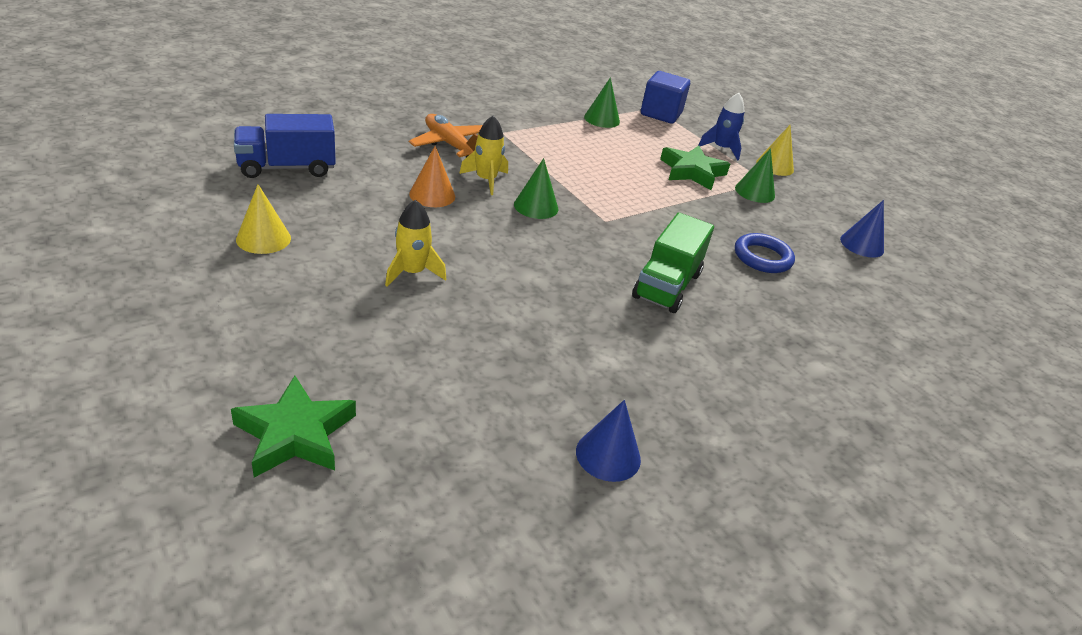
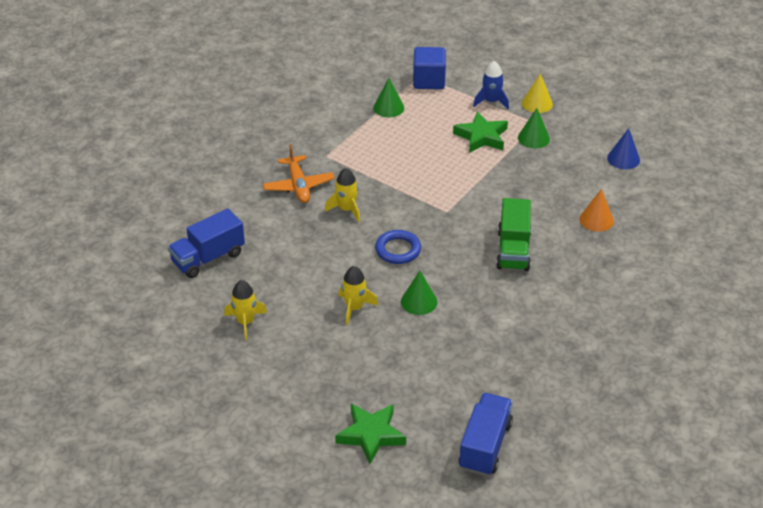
camera: 15 degrees left, 5 degrees up
yellow cone [236,184,291,254] -> yellow rocket [224,280,267,340]
orange plane [409,114,483,157] -> orange plane turned 135 degrees counterclockwise [263,144,334,203]
orange cone [409,146,455,207] -> orange cone moved to [580,189,614,232]
green cone [514,158,558,219] -> green cone moved to [401,271,437,315]
blue cone [576,400,641,482] -> none
blue ring [735,233,795,273] -> blue ring moved to [375,230,421,264]
none -> blue truck [459,393,513,476]

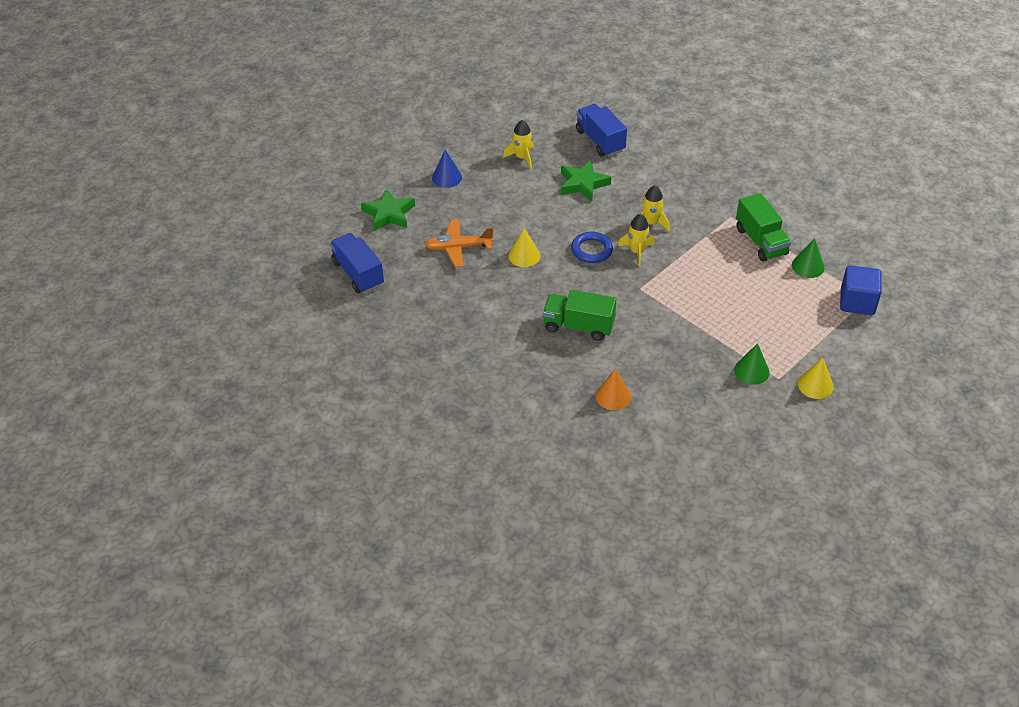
camera: 100 degrees right, 5 degrees up
orange plane [263,144,334,203] -> orange plane moved to [424,219,494,267]
yellow rocket [339,266,379,325] -> yellow rocket moved to [618,214,655,267]
green cone [401,271,437,315] -> yellow cone [508,228,540,267]
green star [453,111,508,153] -> green star moved to [561,160,611,201]
blue truck [459,393,513,476] -> blue truck turned 150 degrees counterclockwise [330,233,384,293]
blue rocket [473,61,509,109] -> none
blue cone [607,128,640,169] -> blue cone moved to [432,150,462,188]
none -> green truck [736,193,791,262]

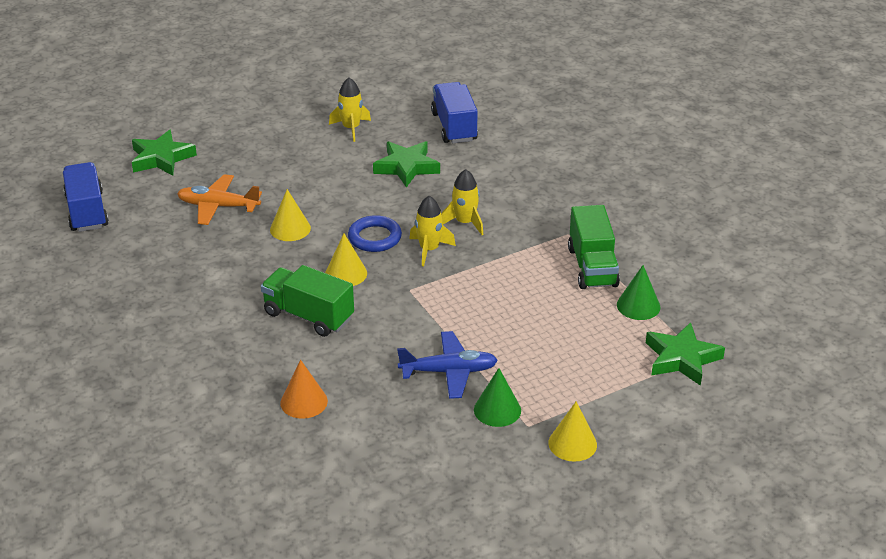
camera: 15 degrees right, 10 degrees down
blue cone [432,150,462,188] -> none
blue cube [840,265,882,315] -> green star [646,322,725,386]
none -> yellow cone [325,234,367,286]
none -> blue plane [397,331,498,399]

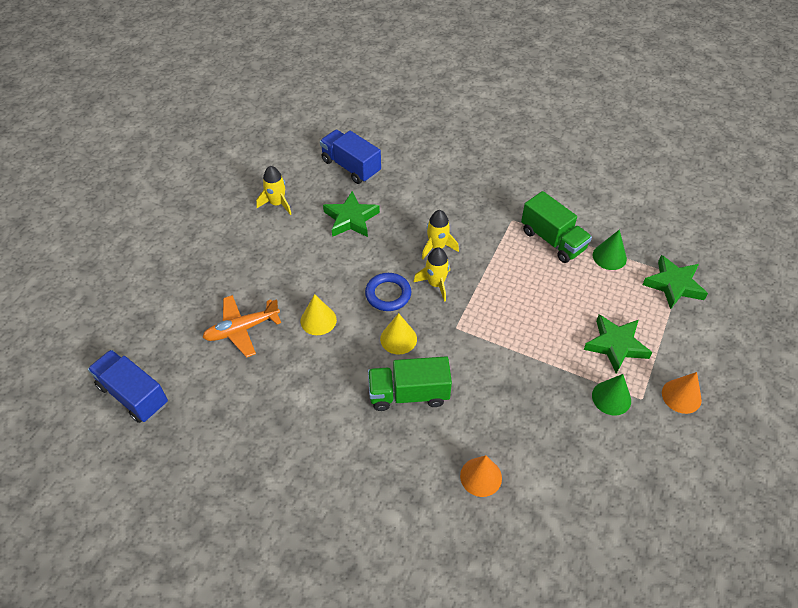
camera: 35 degrees left, 15 degrees up
green star [132,130,197,176] -> green star moved to [584,314,652,374]
blue plane [397,331,498,399] -> none
yellow cone [548,402,597,462] -> orange cone [662,372,702,414]

